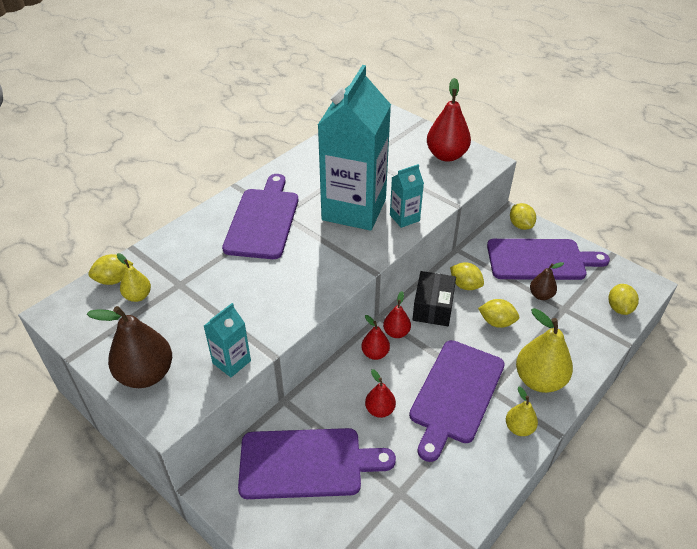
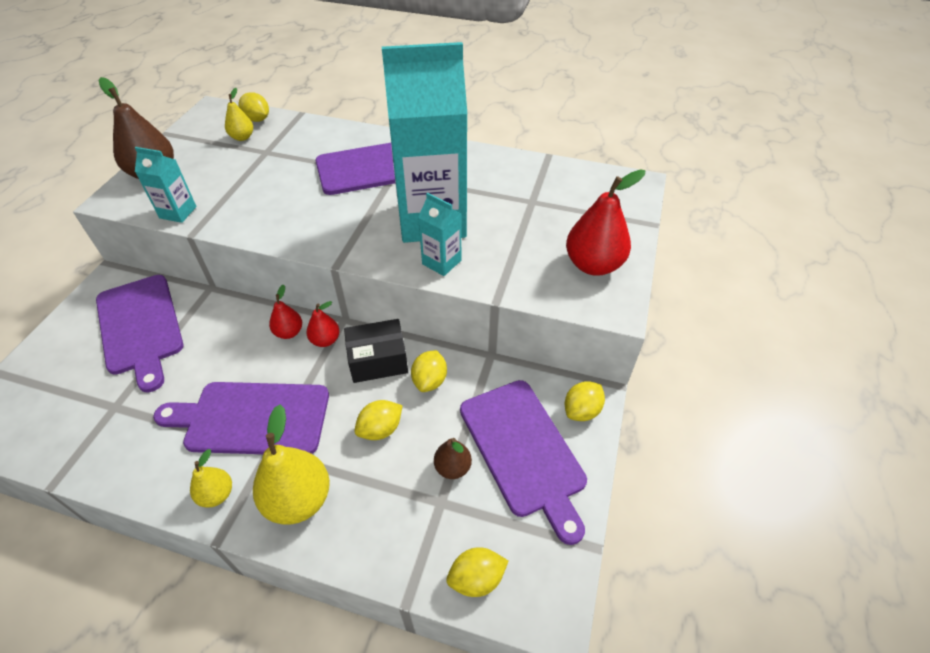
camera: 65 degrees right, 5 degrees up
red pear [365,369,396,418] -> none
yellow lemon [478,299,519,328] -> yellow lemon turned 60 degrees clockwise [355,400,403,440]

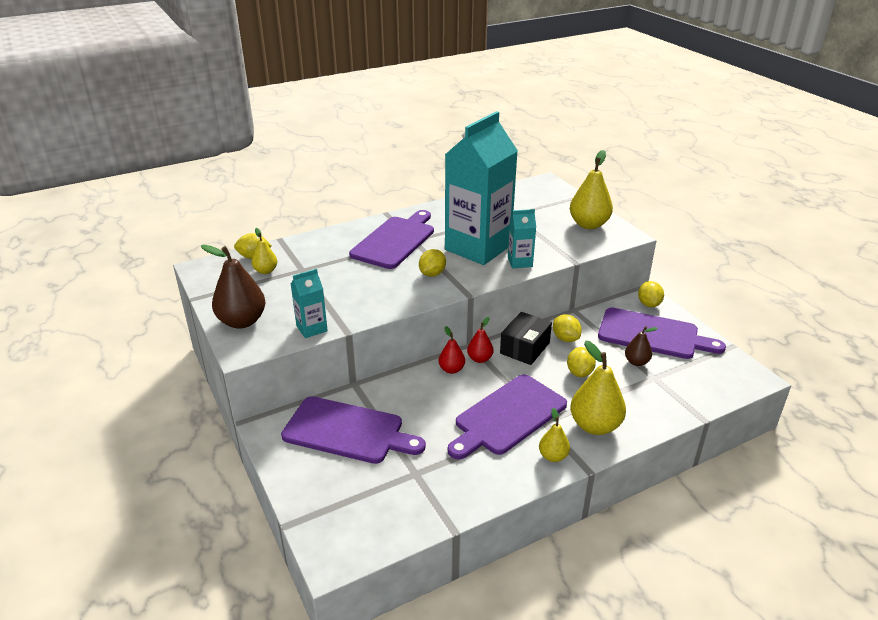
camera: 45 degrees left, 15 degrees down
yellow lemon [446,547,508,597] -> yellow lemon moved to [419,249,446,277]
red pear [566,169,645,276] -> yellow pear [570,150,613,229]

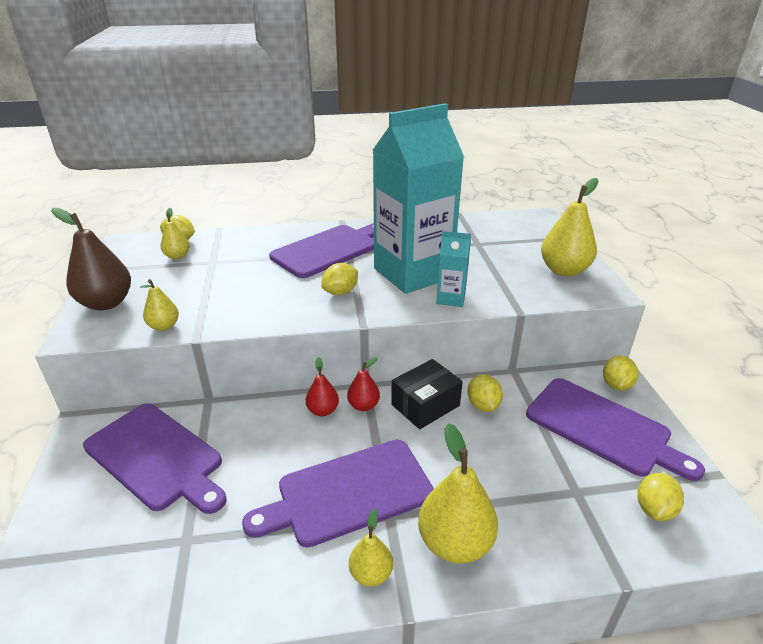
camera: 20 degrees right, 0 degrees up
turquoise carton [291,269,328,338] -> yellow pear [140,279,179,331]
yellow lemon [567,347,596,377] -> yellow lemon moved to [637,473,684,521]
brown pear [625,326,658,366] -> none

